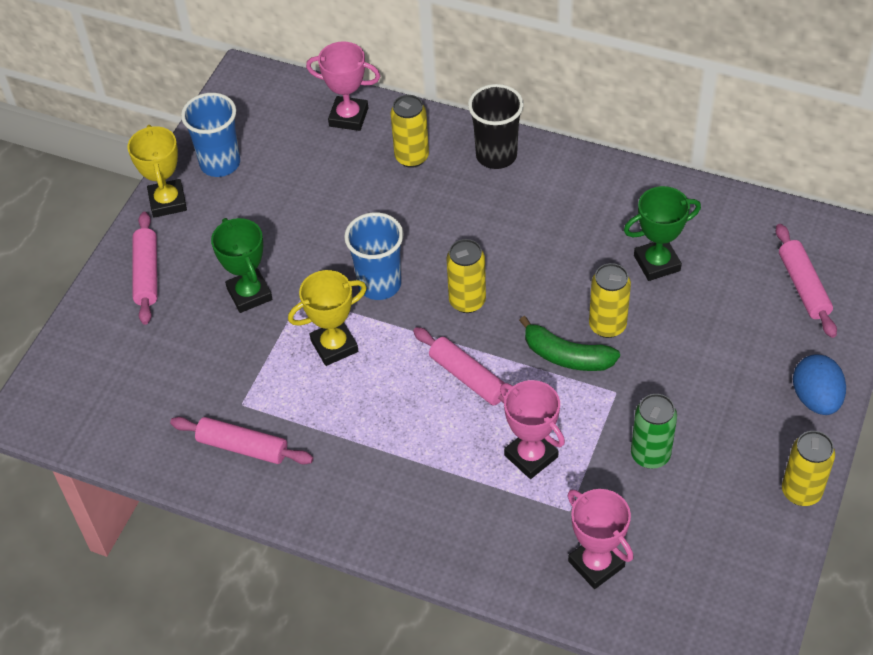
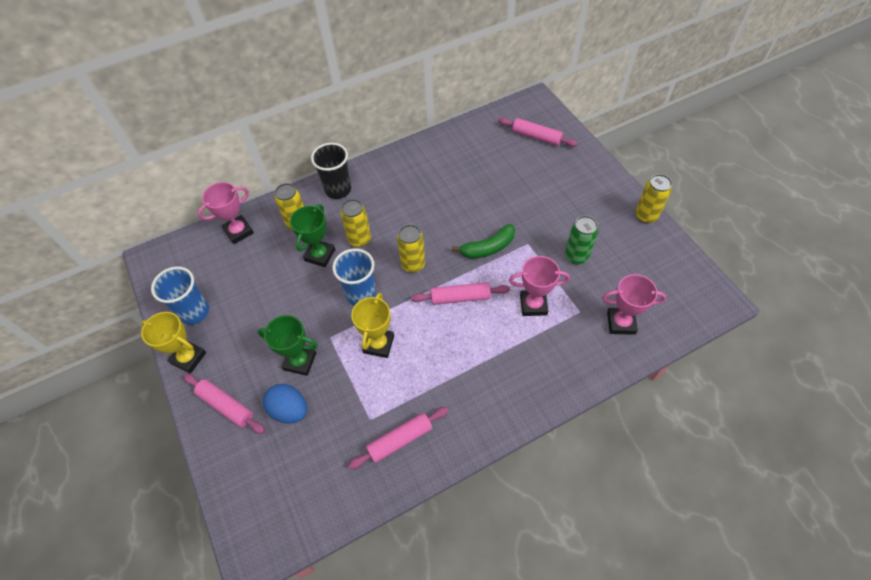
camera: 50 degrees left, 5 degrees up
yellow can [589,263,631,338] -> yellow can moved to [340,199,371,247]
green trophy [624,186,701,281] -> green trophy moved to [290,204,335,267]
blue egg [793,354,846,415] -> blue egg moved to [263,384,307,423]

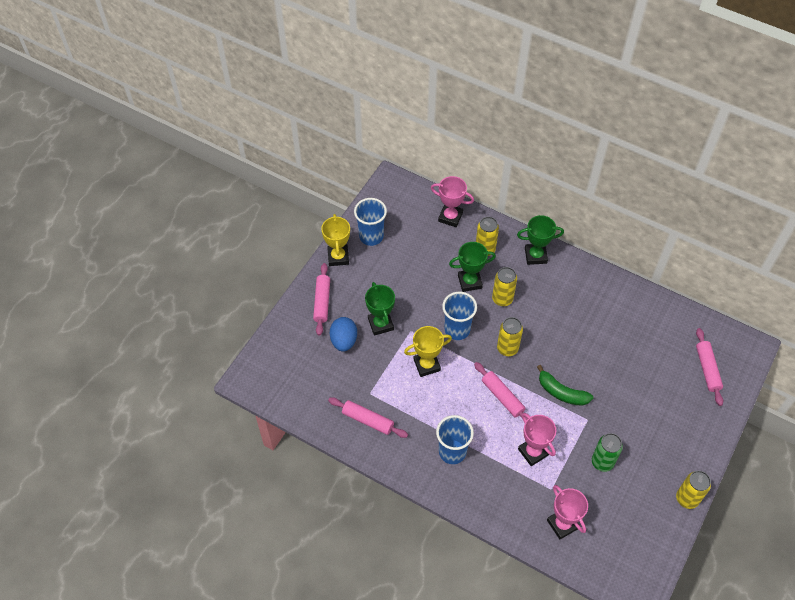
camera: 55 degrees right, 0 degrees up
black cup [311,143,351,199] -> green trophy [517,215,564,265]
none -> blue cup [436,415,474,464]

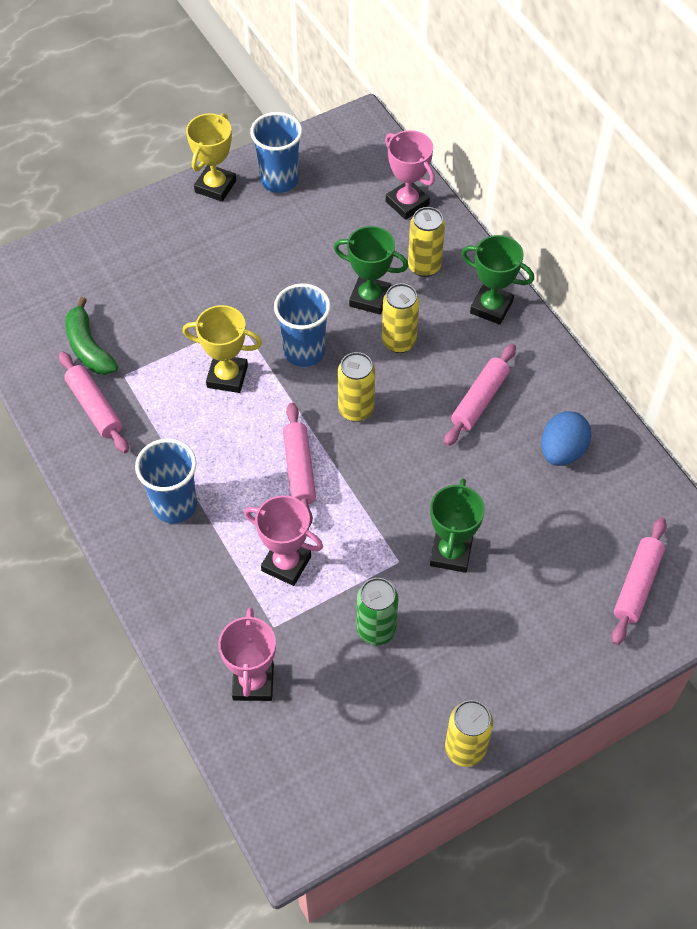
camera: 30 degrees right, 0 degrees up
pink rolling pin [313,263,330,336] -> pink rolling pin moved to [444,344,516,446]
blue egg [330,317,357,351] -> blue egg moved to [541,411,591,466]
green trophy [365,282,395,336] -> green trophy moved to [430,479,485,573]
pink trophy [518,413,556,466] -> pink trophy turned 60 degrees counterclockwise [244,495,323,586]
green banana [537,365,593,406] -> green banana moved to [65,297,118,375]

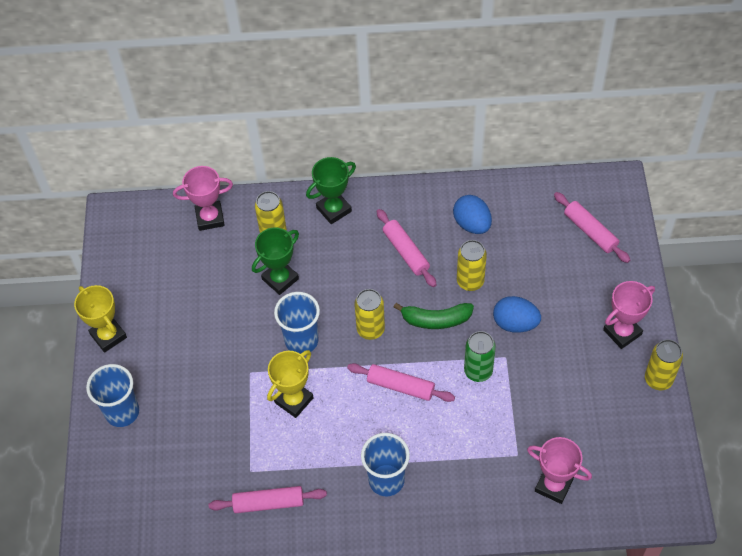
camera: 60 degrees left, 0 degrees up
green banana [65,297,118,375] -> green banana moved to [394,303,474,329]
pink trophy [244,495,323,586] -> pink trophy moved to [603,281,655,349]
blue cup [250,112,302,193] -> blue cup moved to [86,364,139,427]
green can [356,578,399,646] -> green can moved to [464,331,496,382]
yellow can [382,283,419,353] -> yellow can moved to [457,240,487,291]
green trophy [430,479,485,573] -> blue egg [493,296,541,333]

